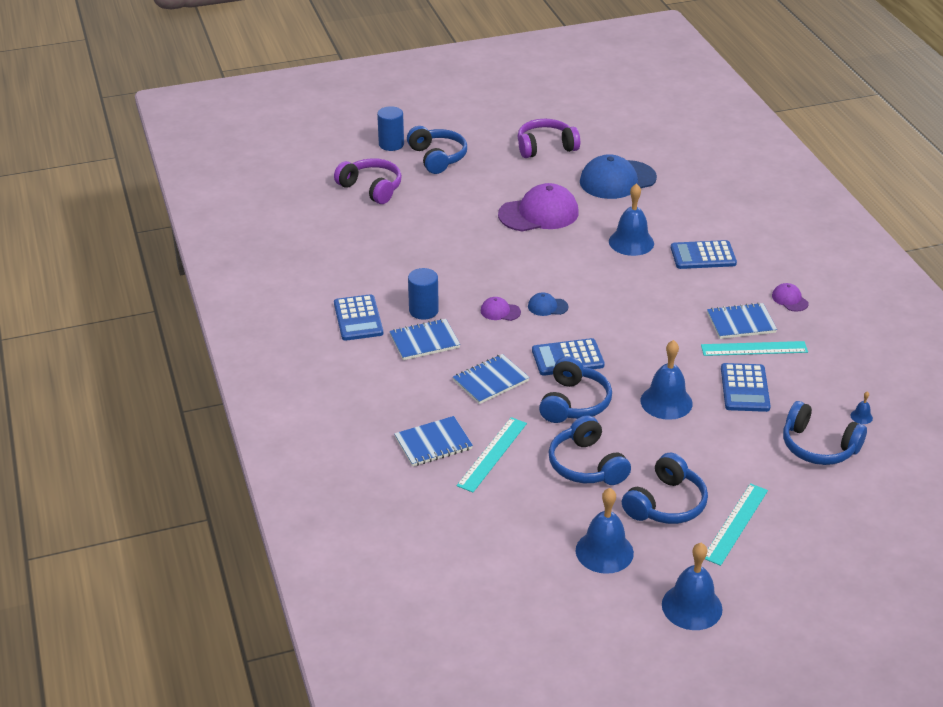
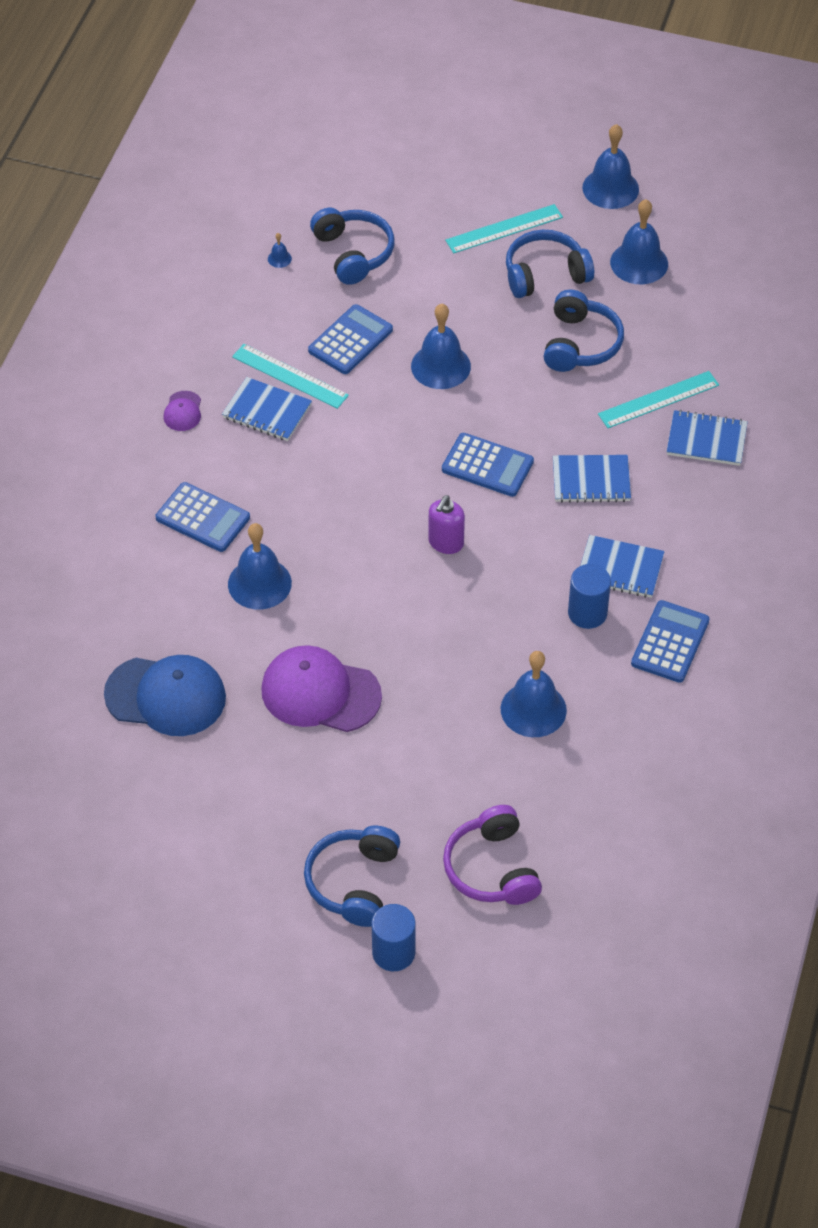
camera: 145 degrees left, 15 degrees up
purple cap [481,297,521,321] -> none
purple headphones [517,119,580,158] -> none
blue cap [528,293,569,316] -> purple soap dispenser [428,495,465,554]
blue headphones [539,356,612,423] -> none
none -> blue bell [501,651,567,737]

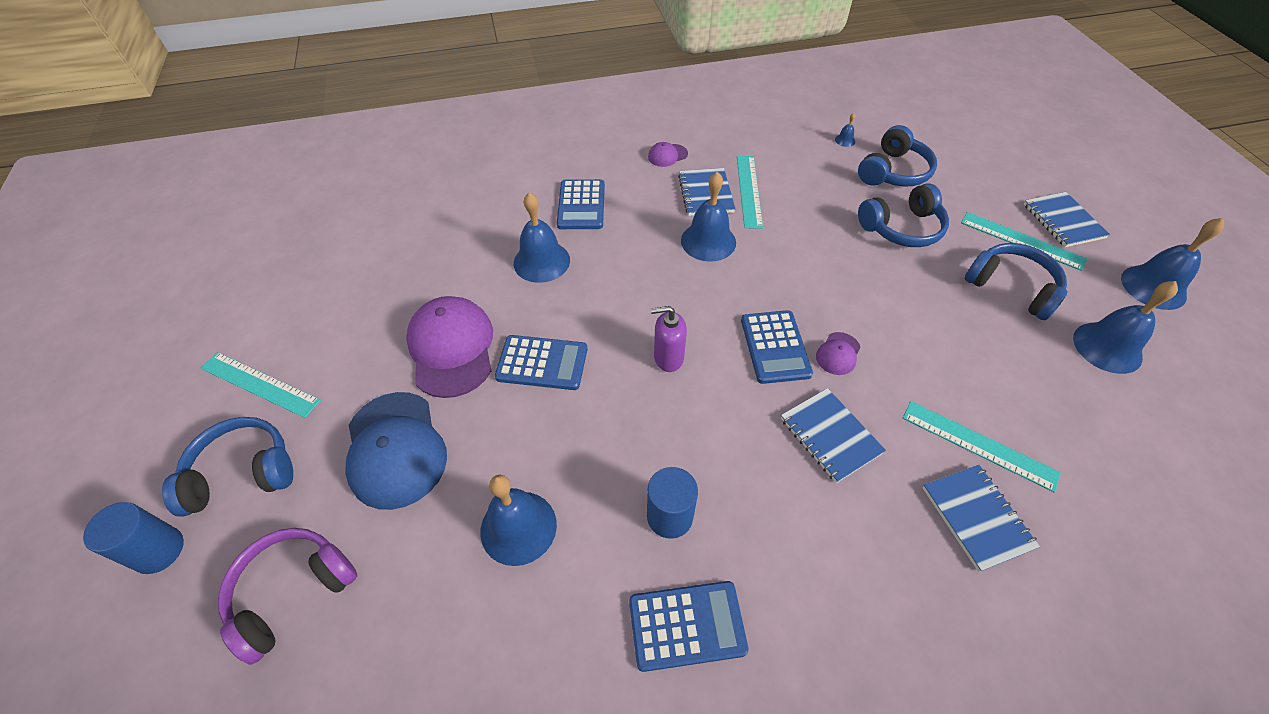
camera: 60 degrees right, 0 degrees up
blue cap [104,655,226,736] -> blue cap moved to [345,392,447,510]
blue calculator [308,304,393,374] -> blue calculator moved to [495,335,588,390]
blue bell [411,304,471,389] -> blue bell moved to [681,172,736,262]
blue headphones [544,290,624,372] -> blue headphones moved to [858,183,949,247]
blue notebook [580,535,665,598] -> blue notebook moved to [1024,192,1110,247]
none -> turquoise ruler [201,352,321,418]
none -> purple cap [816,332,861,375]

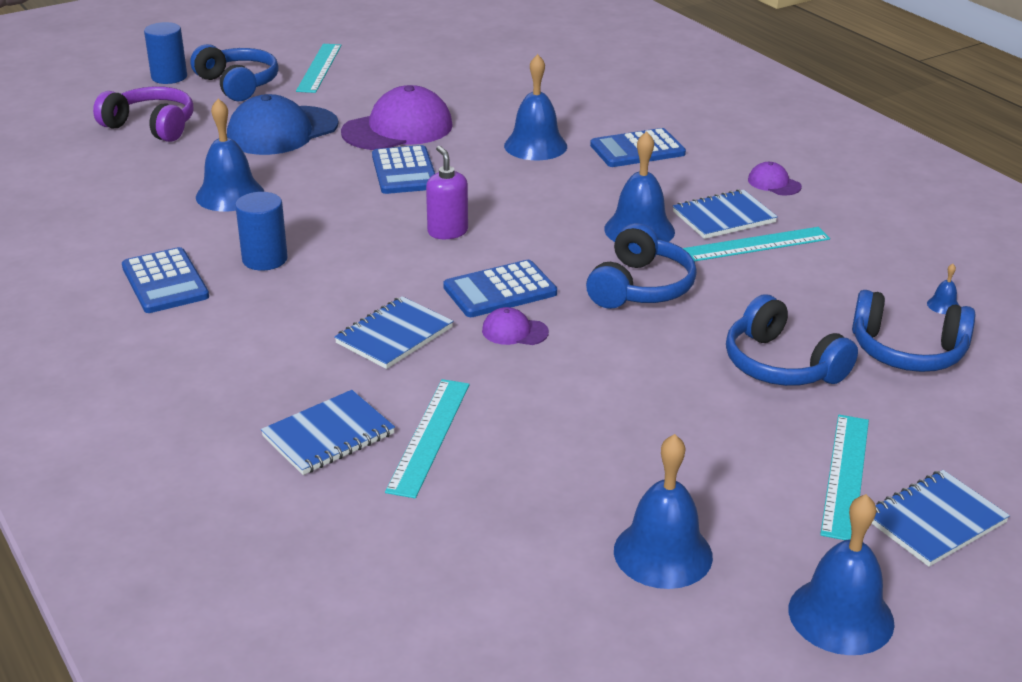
camera: 70 degrees right, 20 degrees down
blue headphones [965,243,1068,320] -> blue headphones moved to [586,223,697,309]

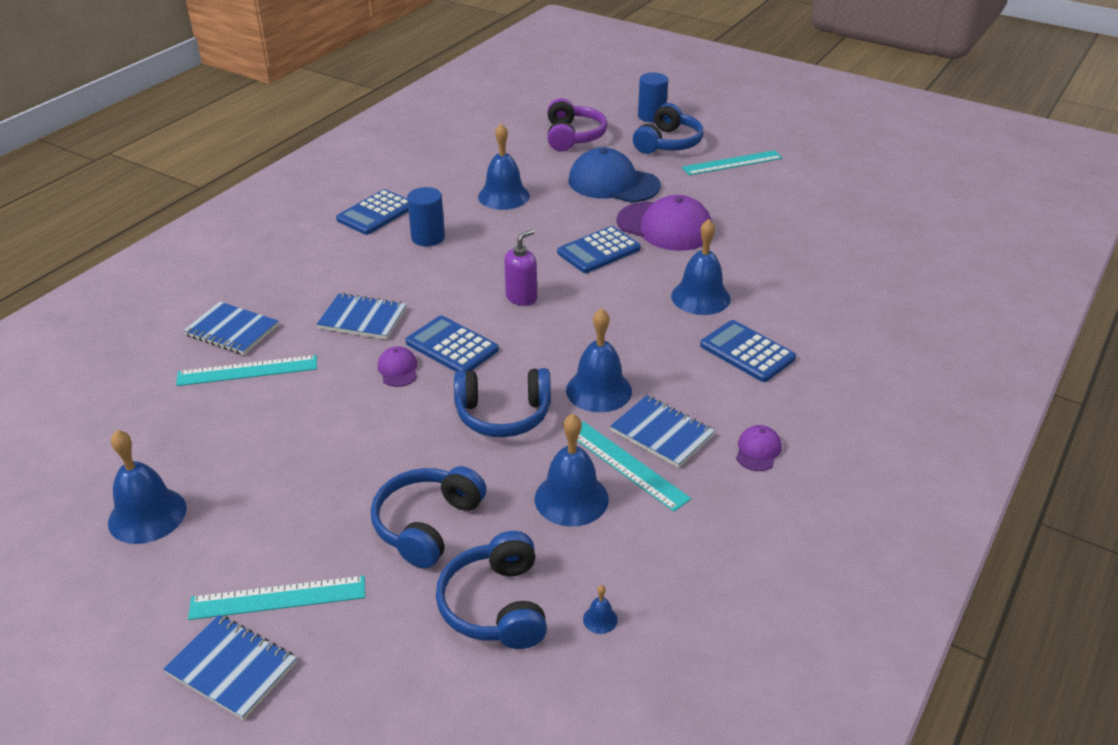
camera: 65 degrees right, 5 degrees up
blue bell [789,494,895,655] -> blue bell moved to [535,414,609,527]

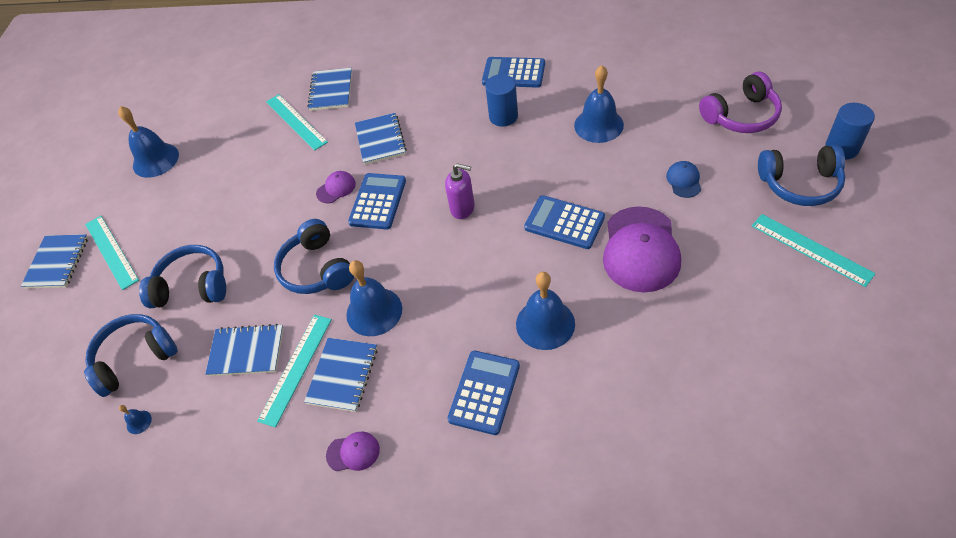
camera: 70 degrees right, 15 degrees up
blue bell [535,414,609,527] -> blue notebook [205,324,284,376]
blue cap [569,147,661,203] -> blue cap [666,161,701,198], size x0.45

